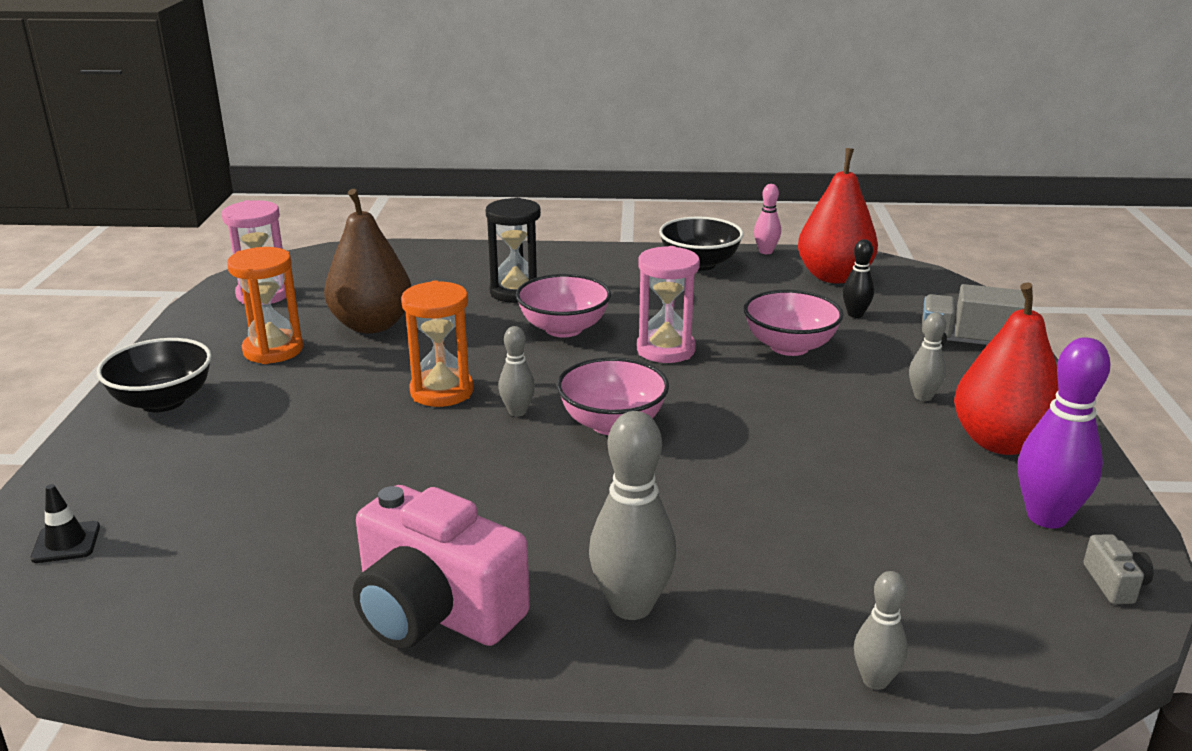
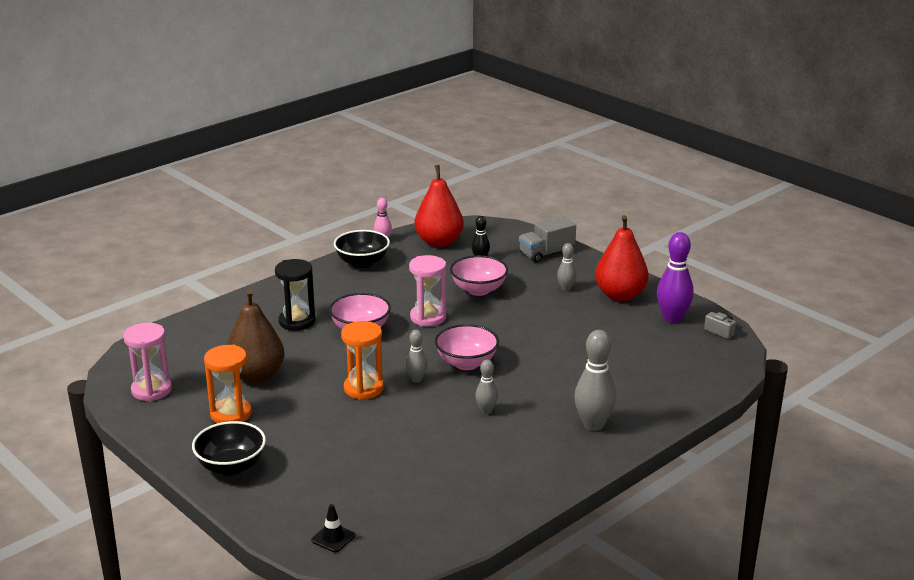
camera: 45 degrees left, 0 degrees up
pink camera [353,485,530,649] -> none
grey bowling pin [854,571,908,690] -> grey bowling pin moved to [475,360,498,414]

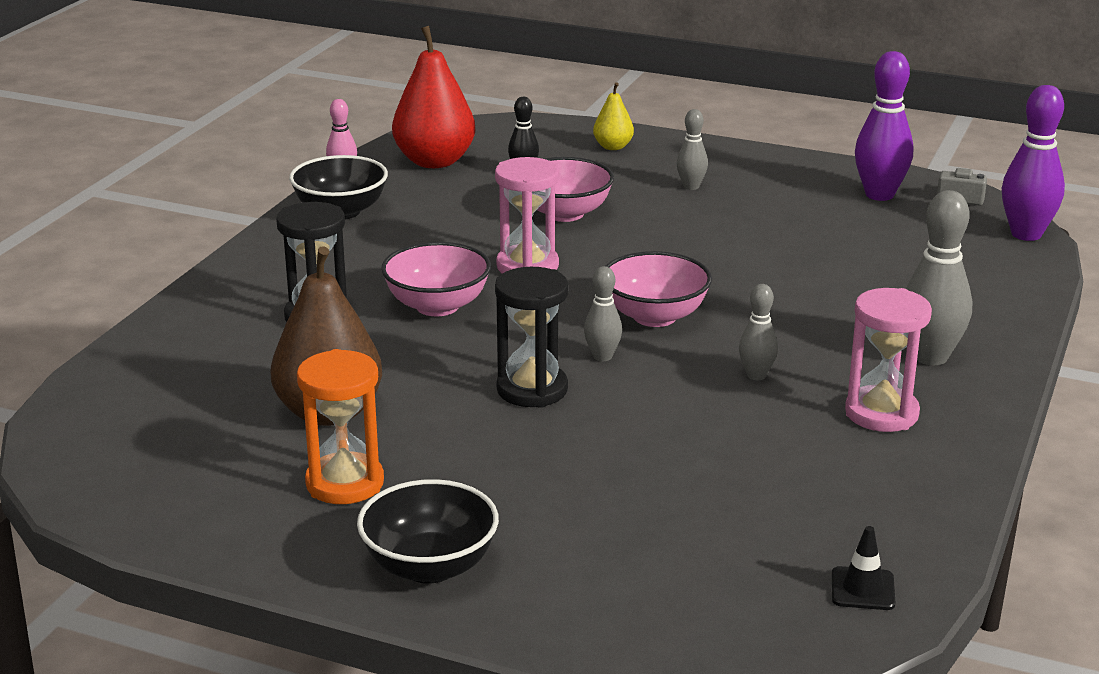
camera: 25 degrees left, 0 degrees up
pink hourglass [123,323,172,402] -> pink hourglass moved to [845,288,932,432]
black traffic cone [311,504,355,552] -> black traffic cone moved to [832,526,896,610]
orange hourglass [341,321,384,400] -> black hourglass [495,267,569,408]
grey truck [519,216,576,263] -> yellow pear [593,82,634,150]
red pear [595,215,649,301] -> none
none -> purple bowling pin [1002,85,1065,241]

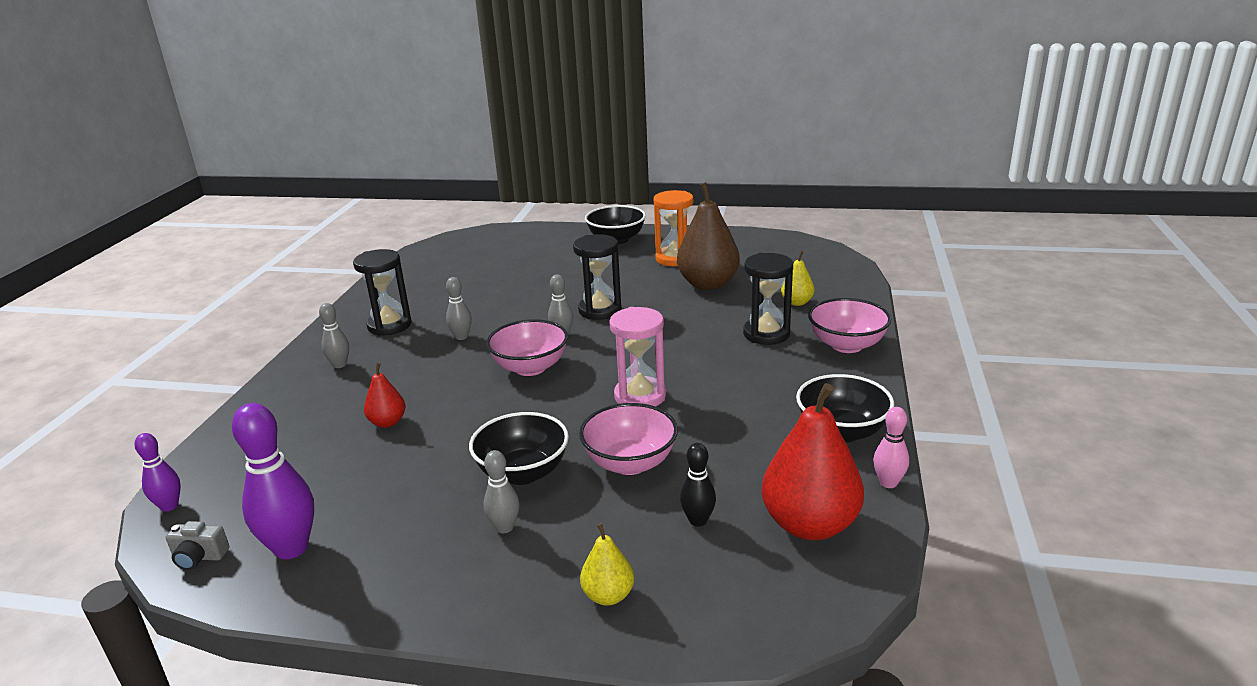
camera: 170 degrees right, 0 degrees up
pink bowl [381,242,491,316] -> pink bowl moved to [808,298,891,353]
black traffic cone [832,526,896,610] -> none
pink hourglass [845,288,932,432] -> black hourglass [353,249,412,336]
grey bowling pin [906,190,972,365] -> grey bowling pin [319,303,349,368], size x0.55
purple bowling pin [1002,85,1065,241] -> purple bowling pin [134,433,181,512], size x0.55
none -> red pear [364,363,406,428]
none -> black bowl [469,412,569,485]
none -> yellow pear [781,251,814,306]

